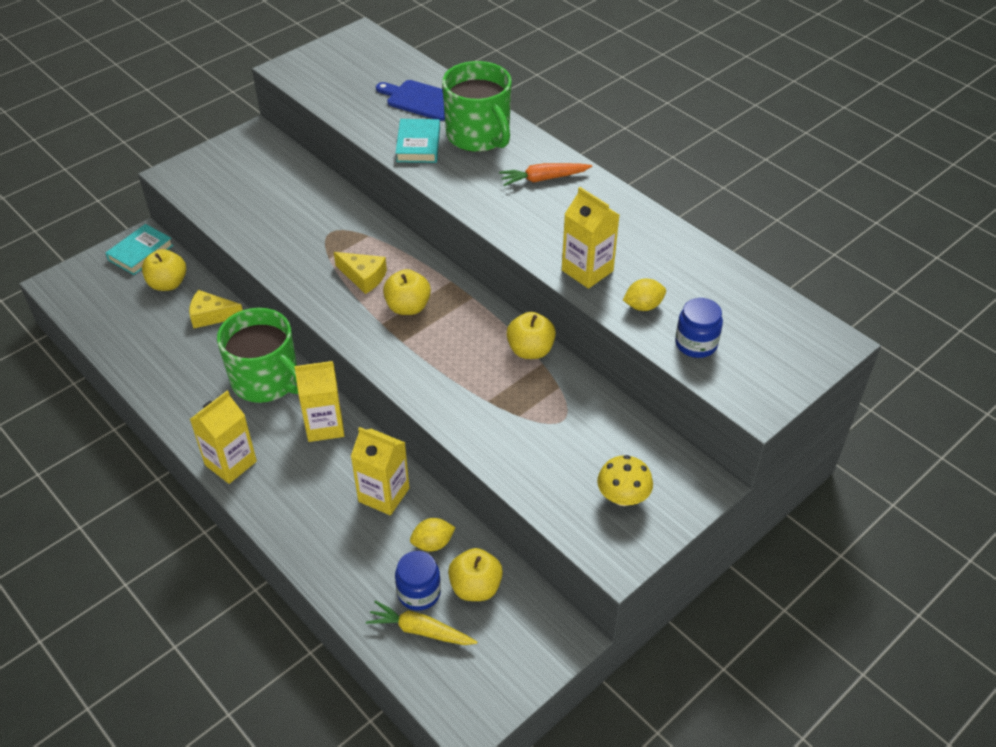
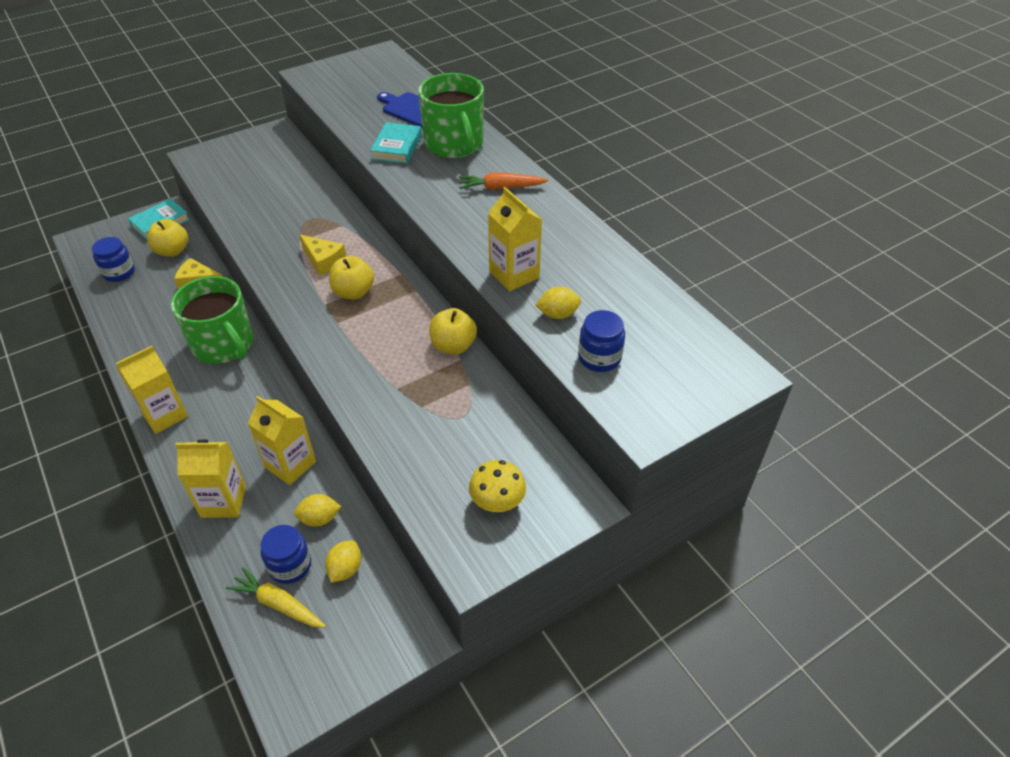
camera: 10 degrees right, 0 degrees up
yellow carton [294,361,344,442] -> yellow carton moved to [175,440,246,518]
yellow apple [448,548,503,601] -> yellow lemon [325,540,361,583]
none -> blue jar [92,237,135,282]

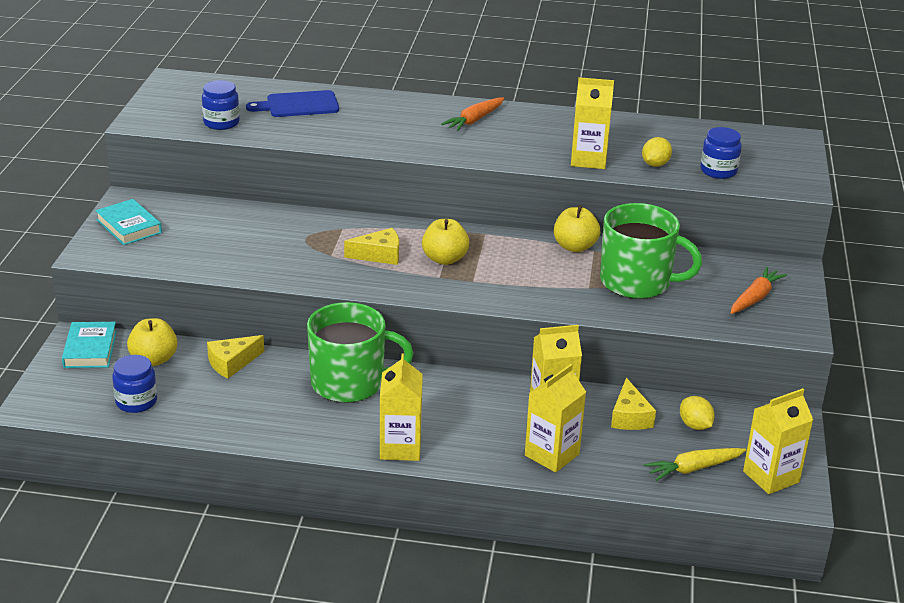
camera: 50 degrees left, 15 degrees down
blue jar [261,525,311,584] -> blue jar moved to [202,80,240,130]
yellow lemon [294,494,341,527] -> yellow cheese [611,378,656,430]
turquoise book [370,122,422,164] -> turquoise book moved to [95,199,162,245]
green mug [418,73,484,159] -> green mug moved to [600,203,702,299]
yellow mushroom [469,460,526,512] -> orange carrot [731,267,787,314]
none -> yellow carton [743,388,813,494]

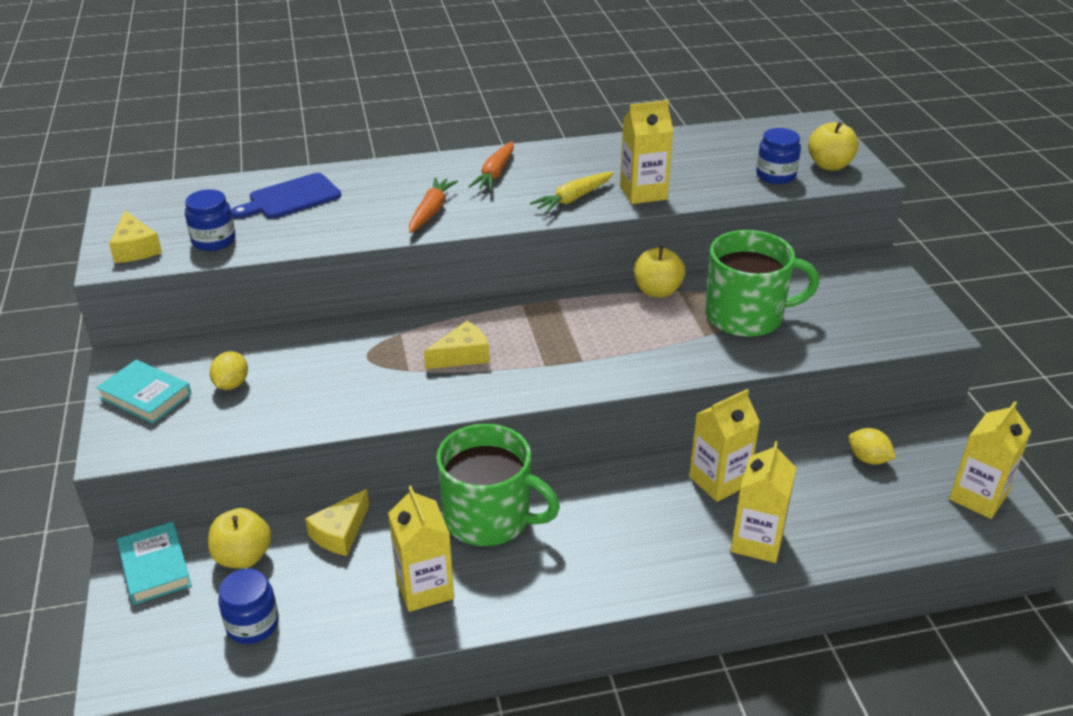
camera: 20 degrees left, 5 degrees up
green mug [307,302,413,403] -> green mug turned 45 degrees clockwise [436,423,560,546]
yellow carton [380,354,423,461] -> yellow carton moved to [388,486,454,612]
yellow apple [422,219,469,265] -> yellow apple moved to [808,122,859,171]
yellow cheese [611,378,656,430] -> yellow cheese moved to [109,211,162,263]
yellow lemon [642,137,672,167] -> yellow lemon moved to [210,351,248,390]
yellow carrot [644,448,746,481] -> yellow carrot moved to [530,172,614,213]
orange carrot [731,267,787,314] -> orange carrot moved to [409,177,458,233]

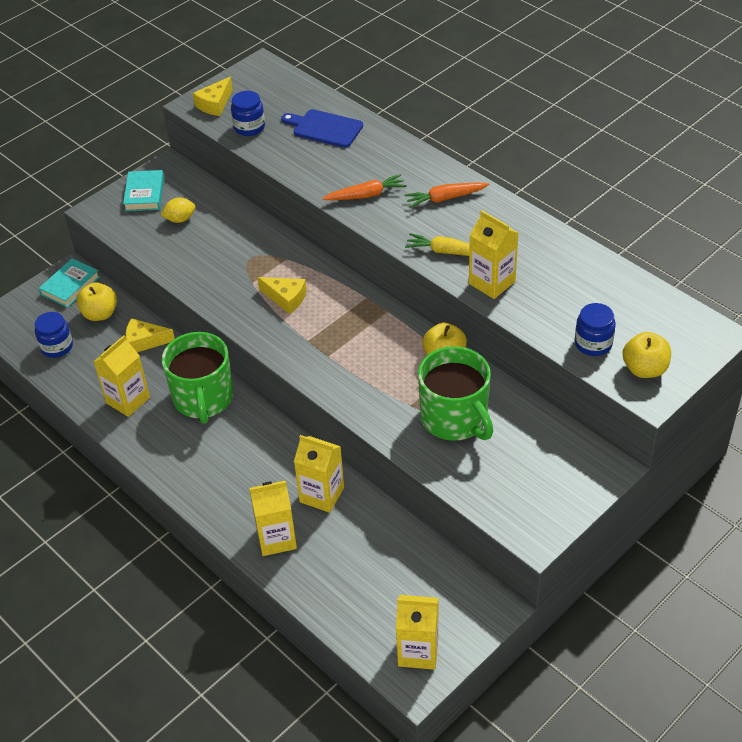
camera: 60 degrees right, 10 degrees up
yellow lemon [849,428,896,465] -> none

